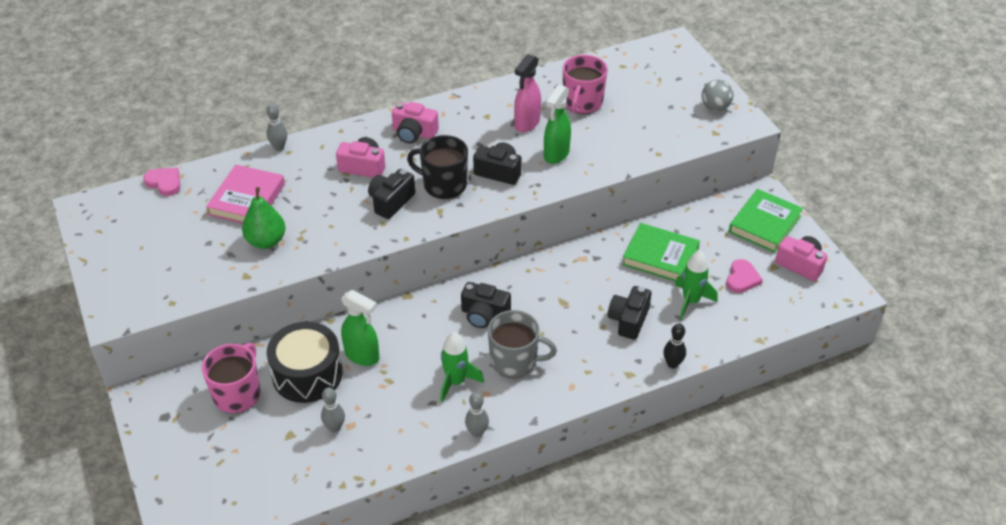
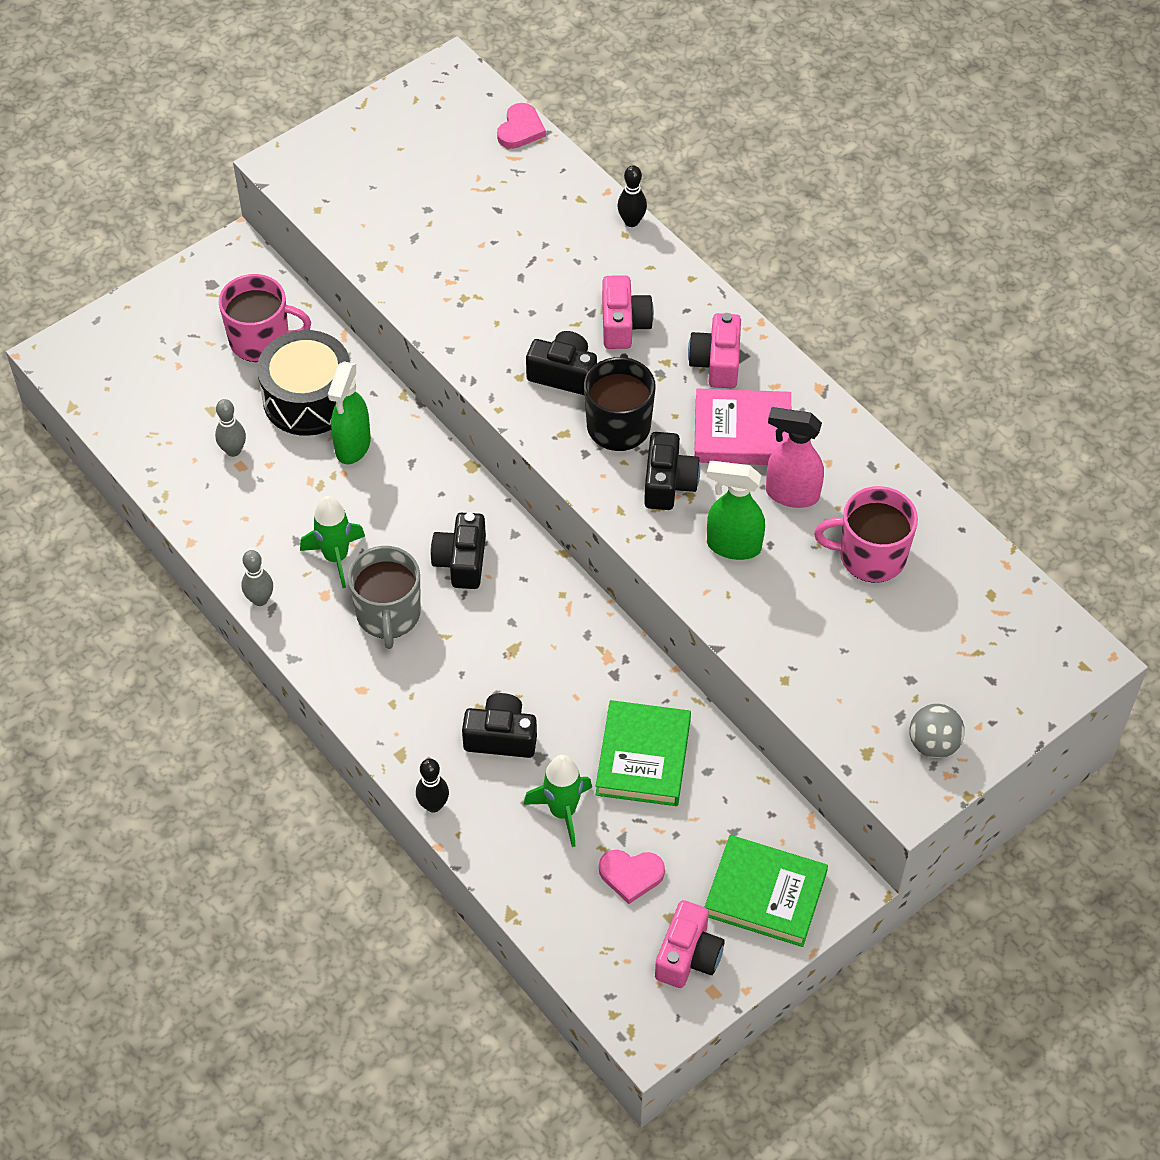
camera: 75 degrees right, 10 degrees up
pink book [206,165,285,224] -> pink book moved to [694,388,791,465]
green pear [242,187,285,249] -> none
grey bowling pin [266,104,287,150] -> black bowling pin [617,165,647,227]

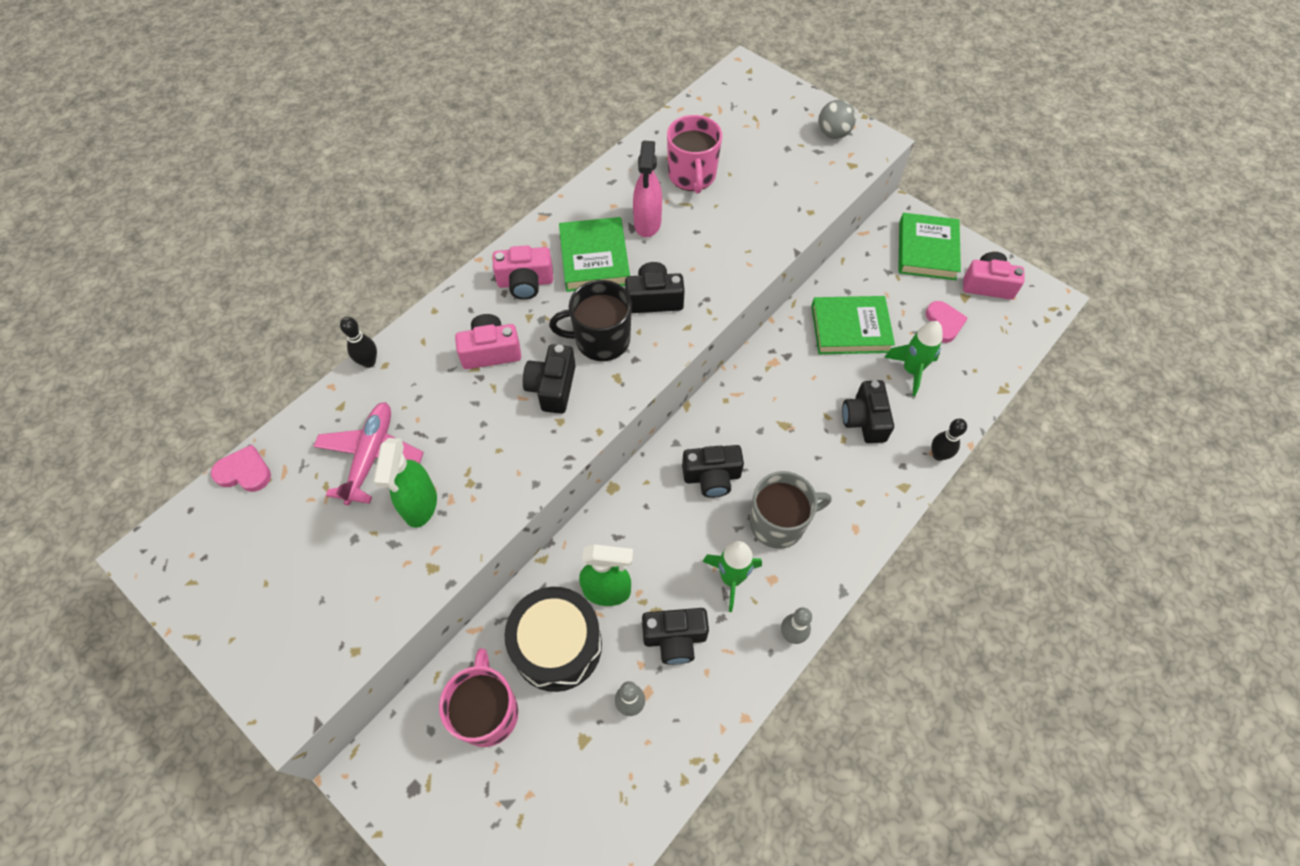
camera: 100 degrees left, 5 degrees up
pink book [694,388,791,465] -> green book [559,217,630,292]
green spray bottle [707,461,765,560] -> green spray bottle moved to [374,438,437,528]
none -> pink plane [313,402,424,506]
none -> black camera [642,608,709,665]

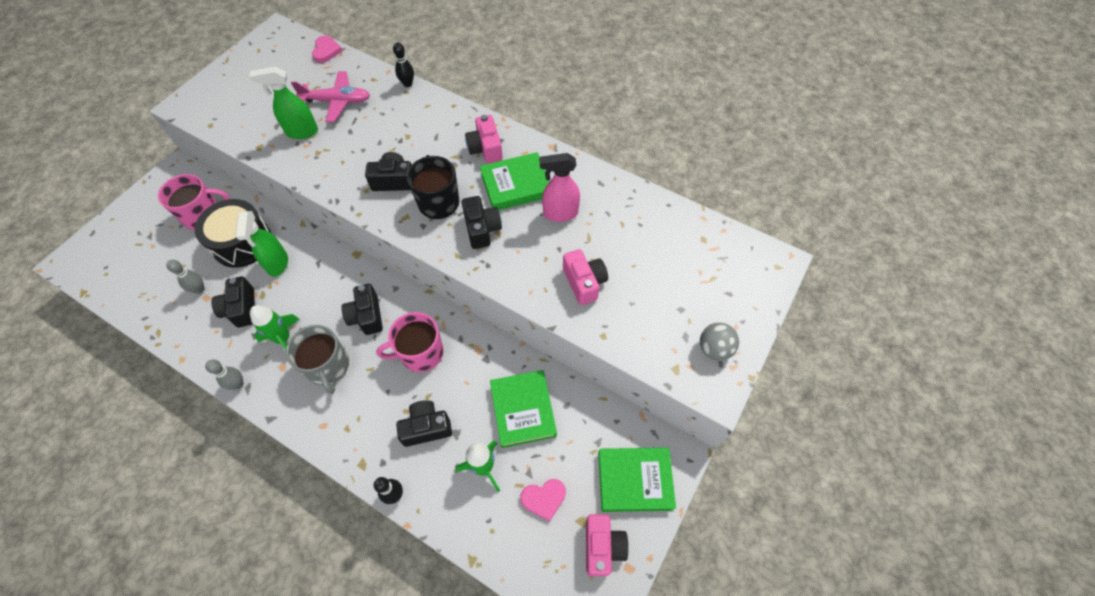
camera: 80 degrees right, 0 degrees up
pink camera [455,314,521,369] -> pink camera moved to [563,249,608,305]
pink mug [667,115,722,194] -> pink mug moved to [376,312,443,372]

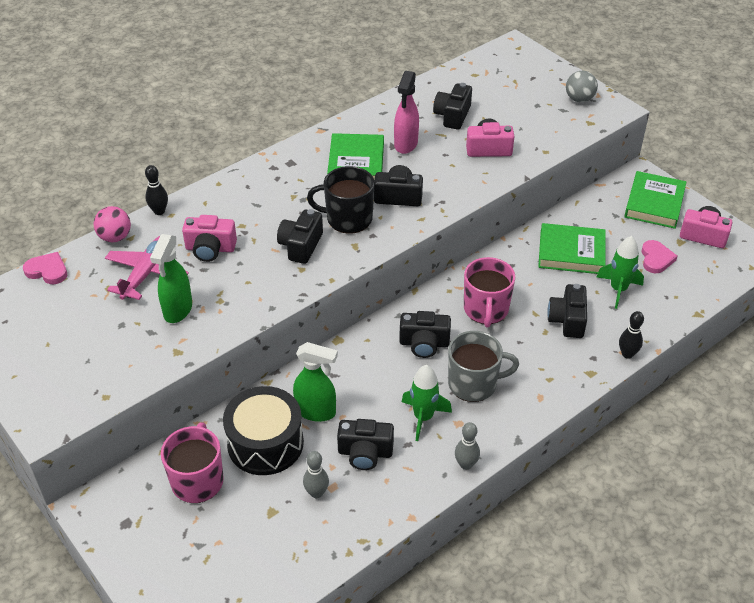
camera: 70 degrees left, 15 degrees down
pink camera [465,115,503,163] -> pink camera moved to [182,215,237,262]
none -> pink ball [93,206,131,242]
none -> black camera [433,83,472,129]

